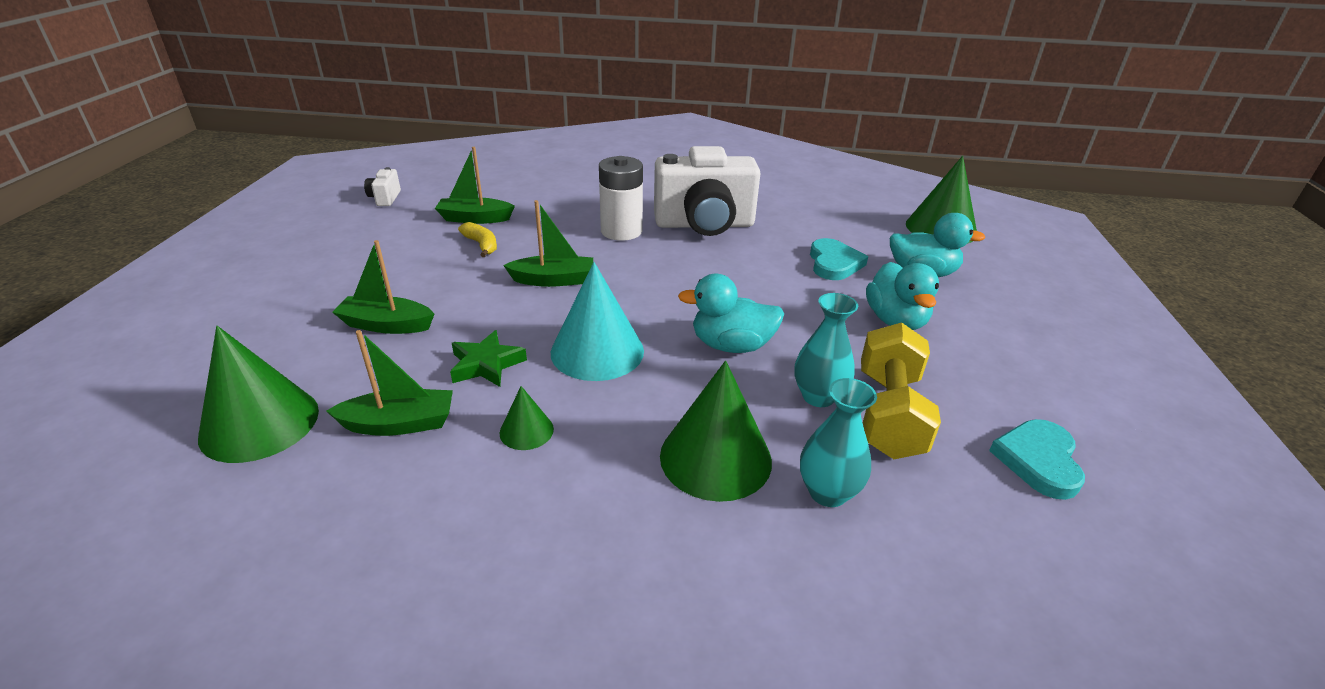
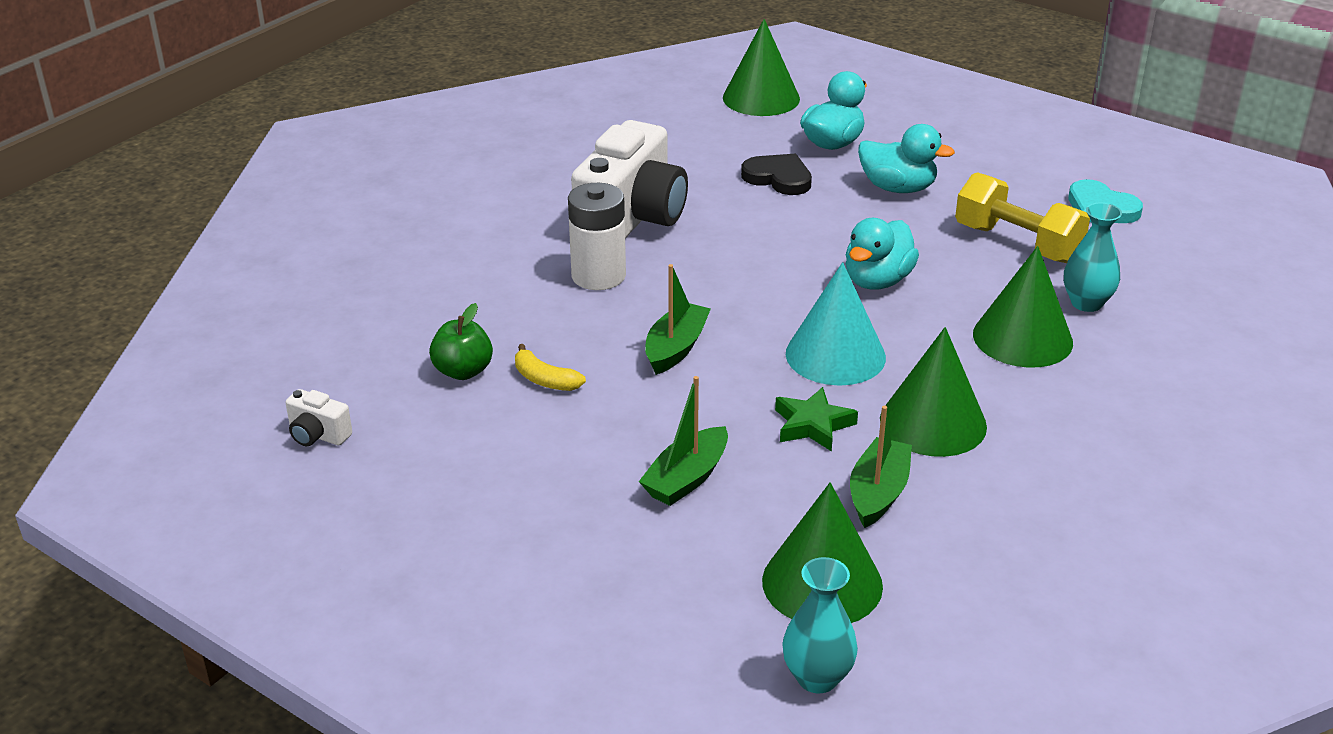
camera: 60 degrees left, 0 degrees up
green boat [435,147,515,224] -> green apple [429,303,493,380]
yellow banana [458,222,497,257] -> yellow banana turned 135 degrees counterclockwise [515,344,586,391]
green cone [500,386,554,450] -> green cone [880,327,987,457], size x2.02
turquoise vase [795,293,858,407] -> turquoise vase moved to [782,557,858,693]
turquoise heart [810,238,868,280] -> black heart [741,154,812,195]

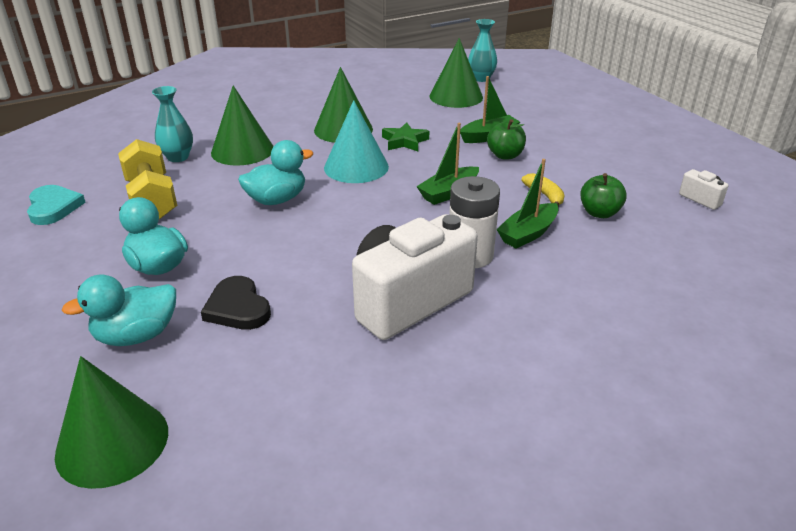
camera: 155 degrees left, 0 degrees up
green boat [850,406,912,528] -> green boat moved to [496,159,559,249]
none -> green apple [487,119,526,160]

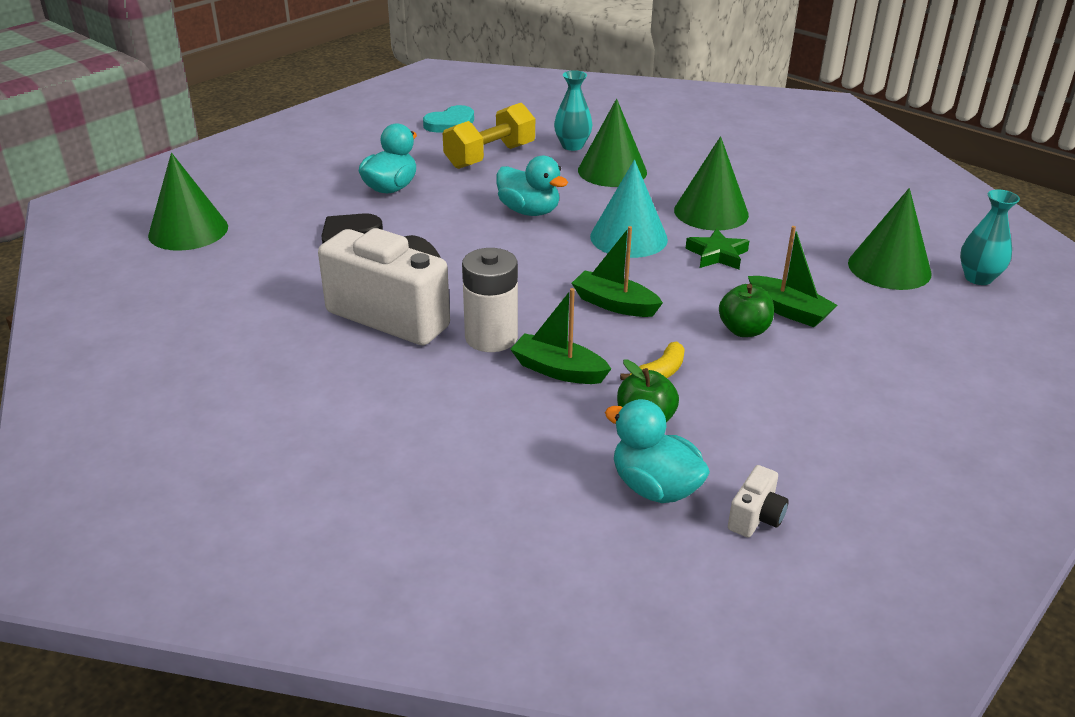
camera: 70 degrees right, 0 degrees up
turquoise duck [61,274,176,346] -> turquoise duck moved to [605,399,710,503]

